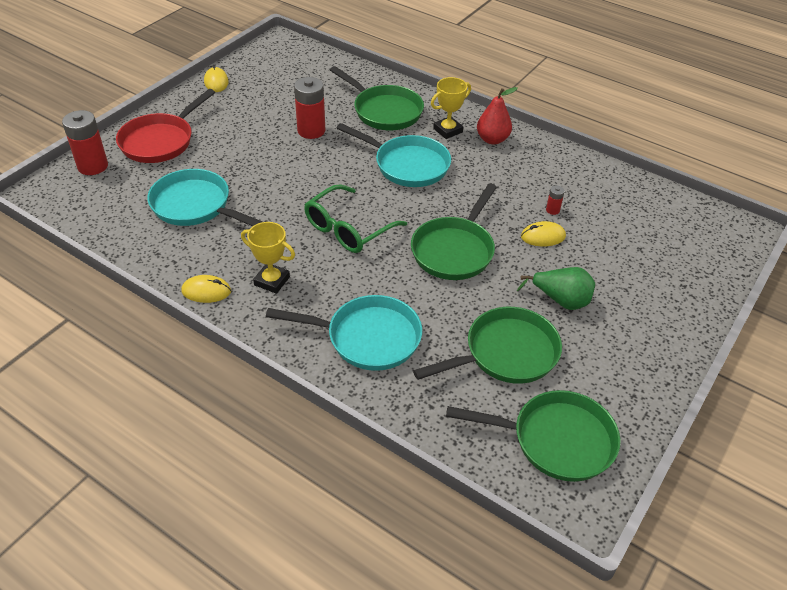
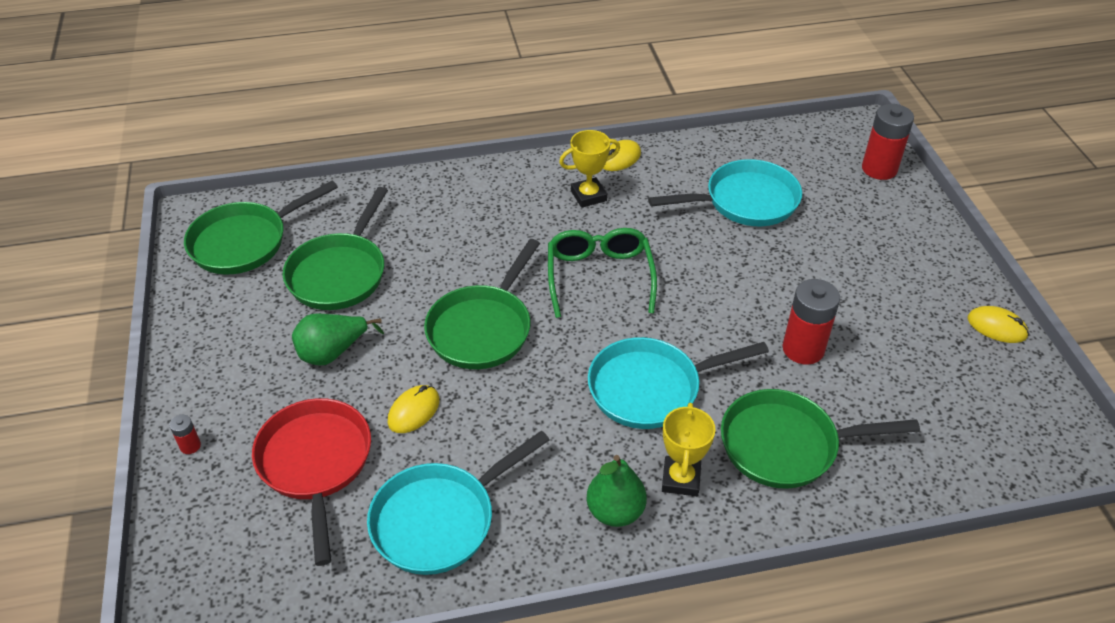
camera: 135 degrees right, 0 degrees up
red pan [116,89,215,163] -> red pan moved to [252,398,371,566]
turquoise pan [266,295,422,371] -> turquoise pan moved to [367,430,550,575]
green pan [411,183,497,280] -> green pan turned 135 degrees counterclockwise [424,239,540,369]
red pear [477,87,518,144] -> green pear [587,455,647,527]
red battery [546,185,565,215] -> red battery moved to [169,414,201,454]

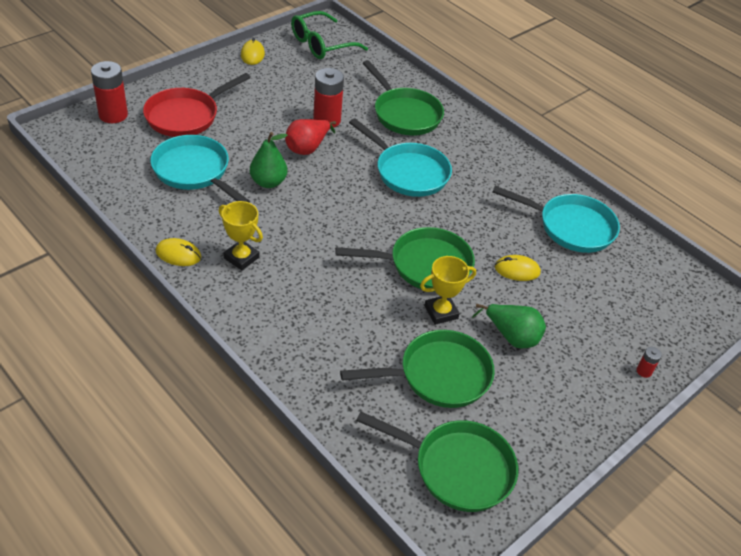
camera: 125 degrees left, 0 degrees up
red pan [252,398,371,566] -> red pan moved to [143,73,251,137]
green glasses [548,228,657,318] -> green glasses moved to [291,11,368,59]
green pear [587,455,647,527] -> green pear moved to [250,132,287,188]
yellow trophy [662,403,716,496] -> yellow trophy moved to [420,256,476,325]
none -> red pear [285,119,336,155]

